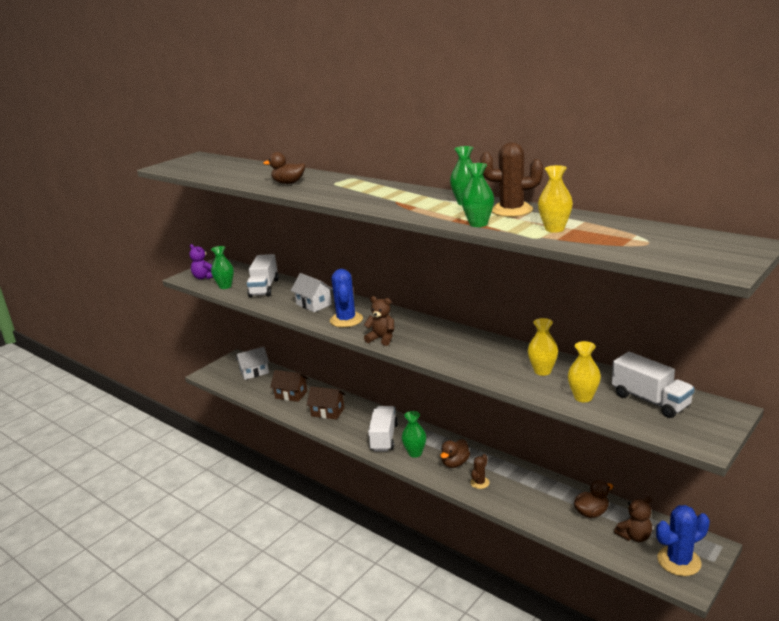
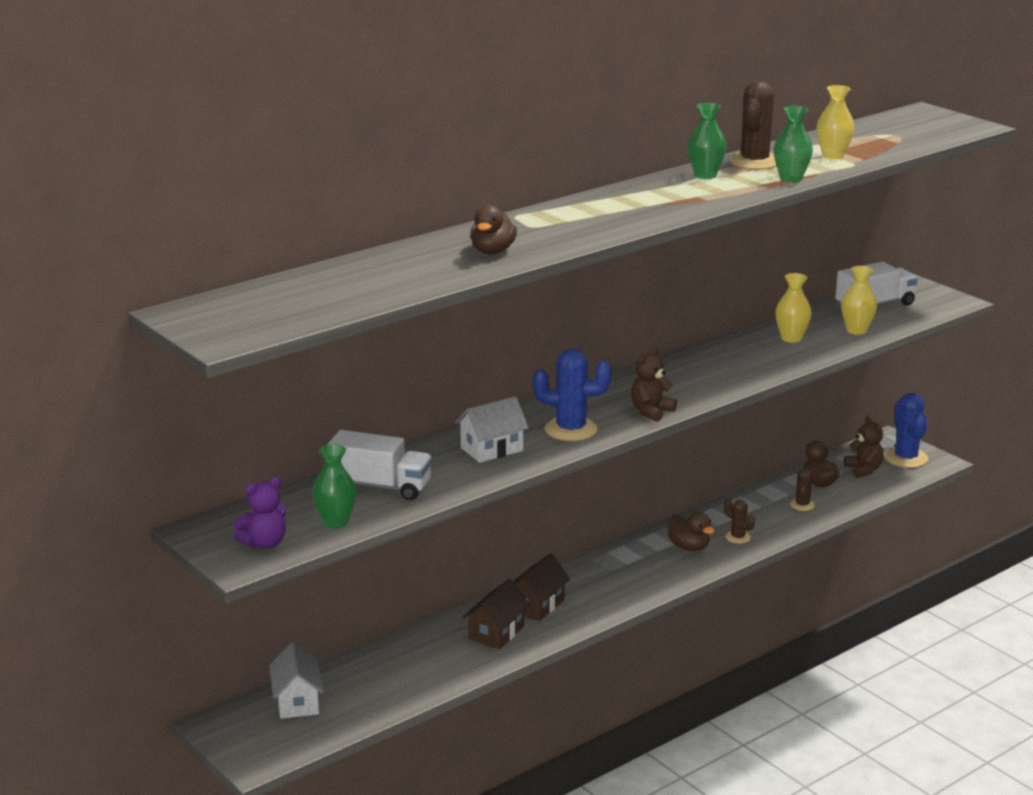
camera: 80 degrees left, 0 degrees up
brown house [270,370,308,402] -> brown house moved to [513,553,570,621]
white truck [368,406,398,451] -> none
green vase [402,411,426,458] -> none
none -> brown cactus [790,467,815,511]

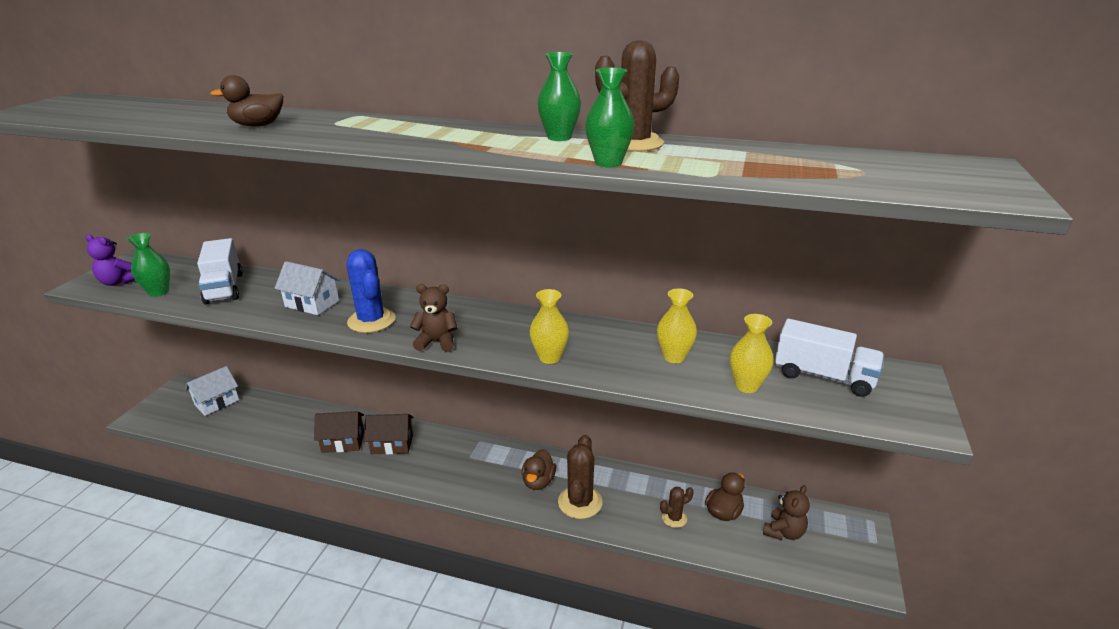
camera: 55 degrees right, 5 degrees up
brown cactus [724,499,755,544] -> brown cactus [558,435,602,519], size x1.84
yellow vase [816,85,855,159] -> yellow vase moved to [530,289,569,364]
blue cactus [884,393,928,468] -> none

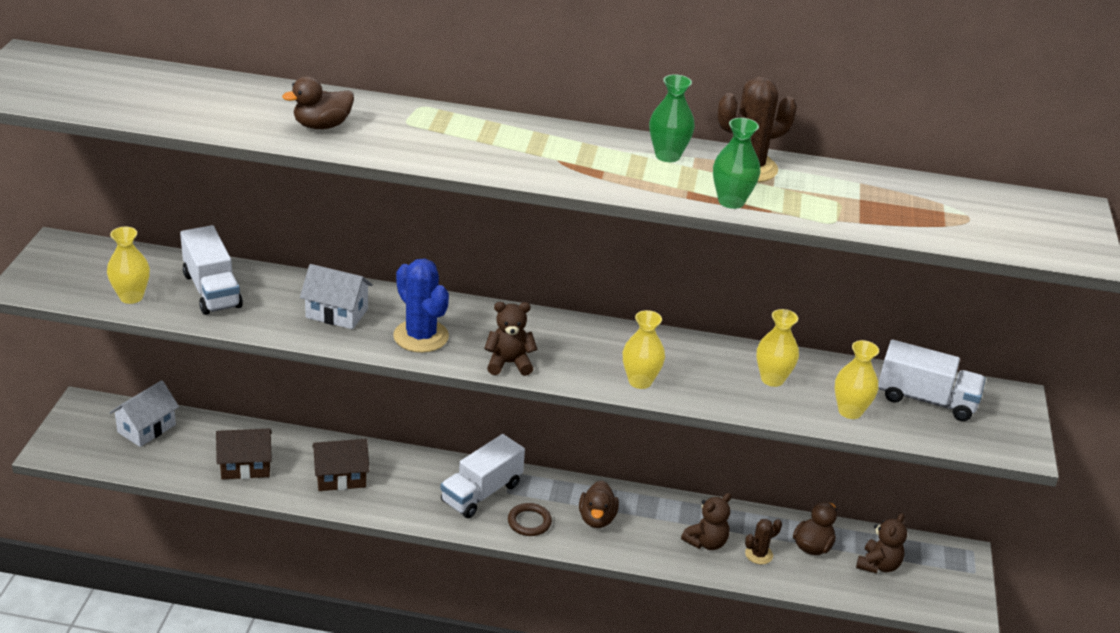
camera: 10 degrees left, 5 degrees up
purple teddy bear [85,234,135,286] -> none
green vase [127,233,170,297] -> yellow vase [107,227,150,304]
brown house [364,414,413,455] -> brown house moved to [216,428,272,479]
brown cactus [558,435,602,519] -> none
none -> white truck [440,434,525,518]
none -> brown ring [508,503,552,536]
none -> brown teddy bear [681,493,731,550]

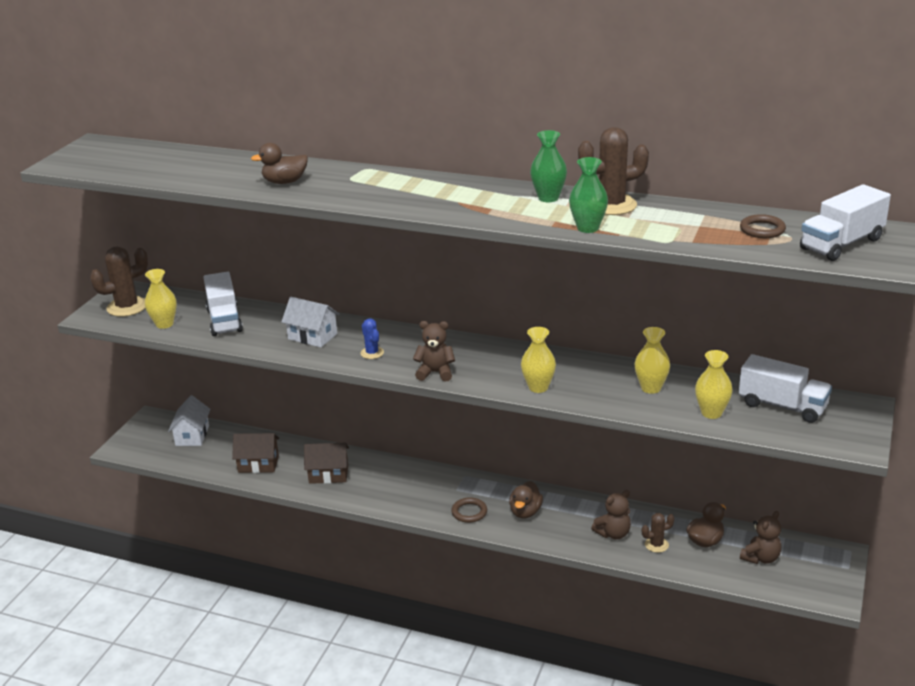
camera: 15 degrees right, 5 degrees down
white house [109,380,179,447] -> white house turned 45 degrees counterclockwise [168,395,211,446]
blue cactus [393,259,449,353] -> blue cactus [360,318,384,359], size x0.54
white truck [440,434,525,518] -> white truck moved to [800,184,891,261]
none -> brown cactus [90,246,148,317]
none -> brown ring [740,214,786,238]

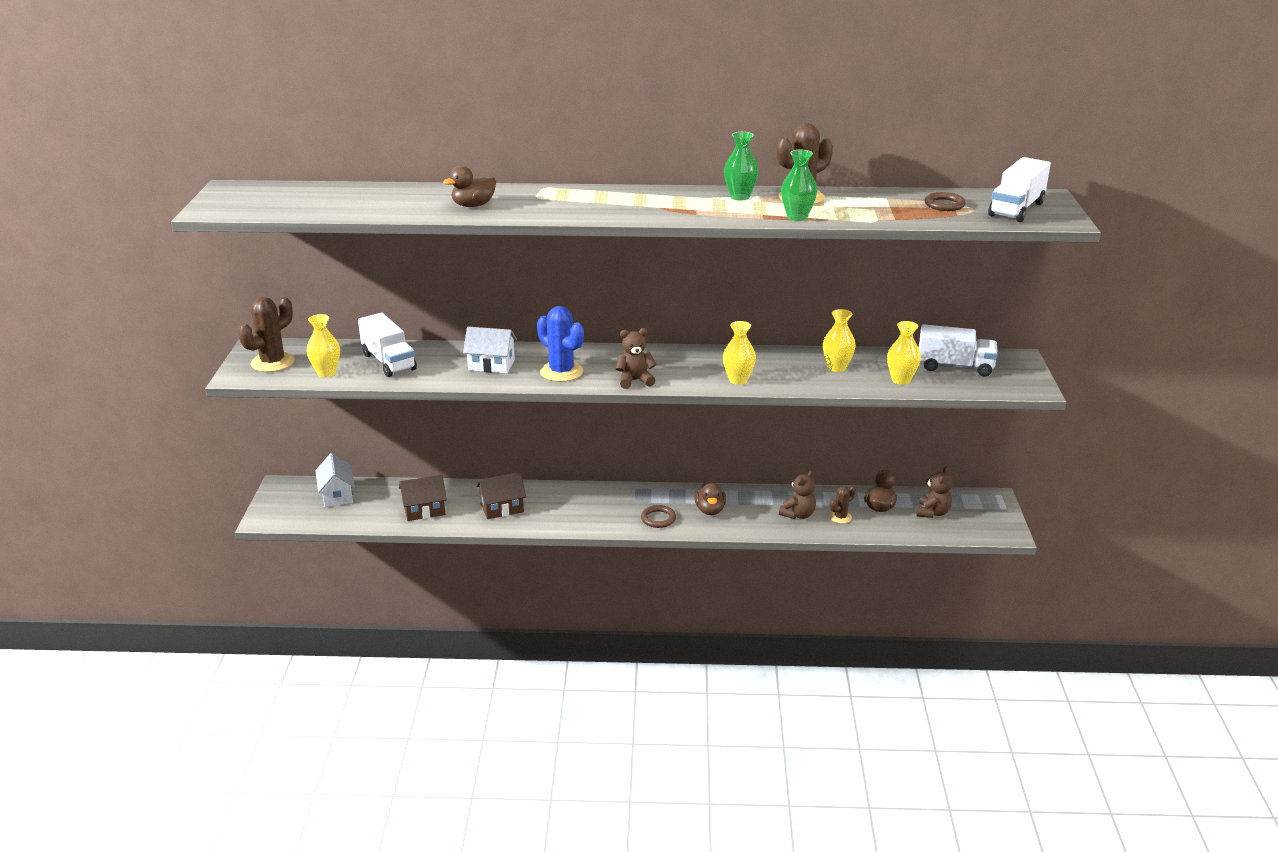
camera: 20 degrees left, 0 degrees up
blue cactus [360,318,384,359] -> blue cactus [537,306,584,382], size x1.84

